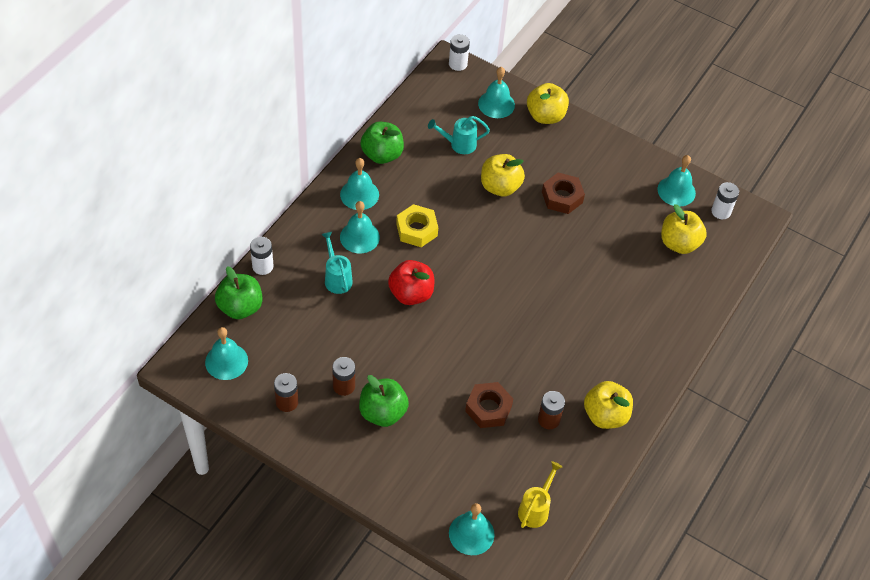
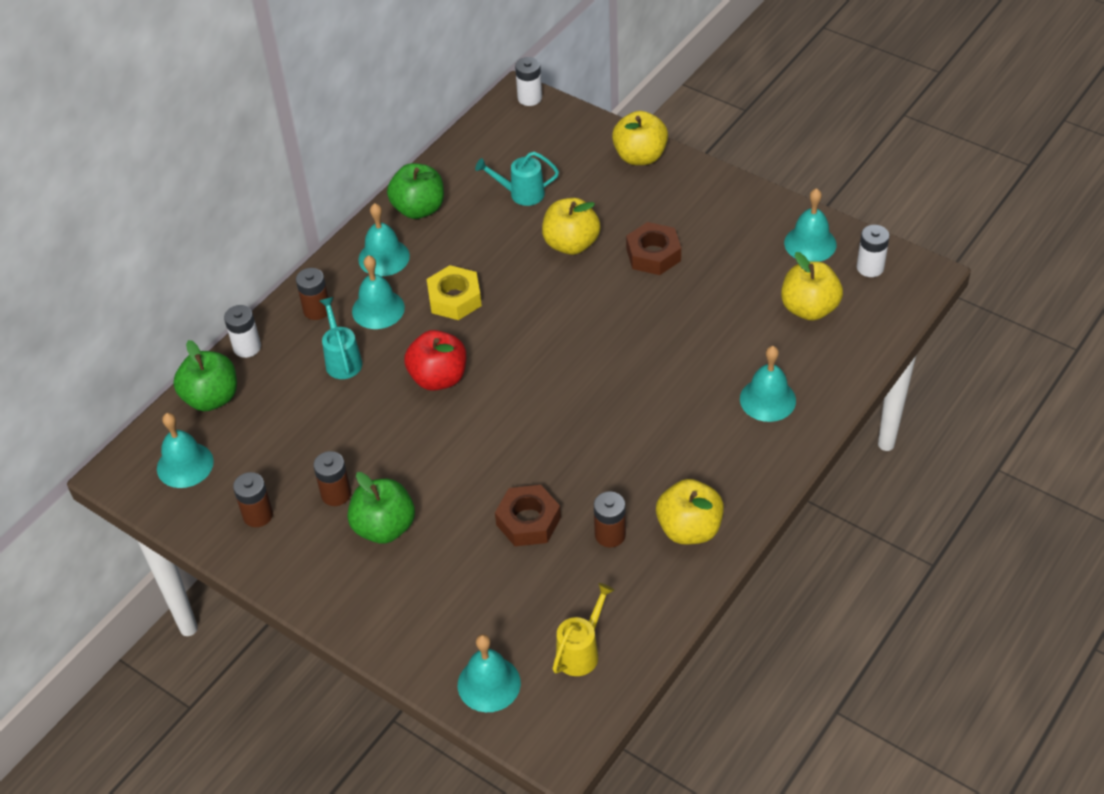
camera: 10 degrees right, 5 degrees down
turquoise bell [478,67,515,118] -> turquoise bell moved to [740,346,796,422]
none -> brown battery [296,268,328,320]

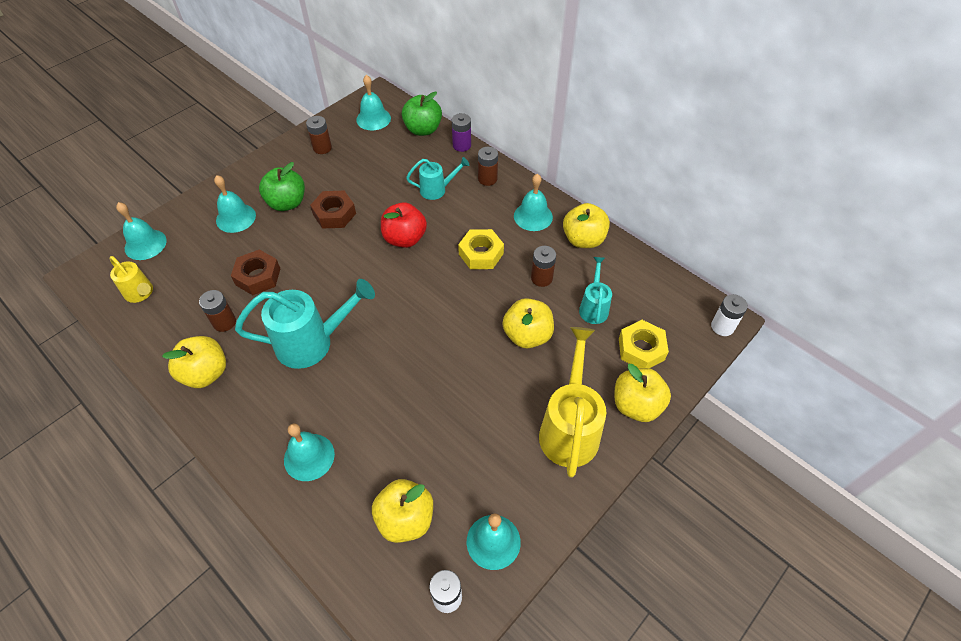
camera: 95 degrees right, 5 degrees up
white battery [224,305,261,358] -> purple battery [452,113,471,152]
brown battery [313,451,351,506] -> brown battery moved to [531,246,556,287]
turquoise bell [352,255,405,329] -> turquoise bell moved to [214,175,256,233]
green apple [387,163,444,219] -> yellow apple [563,203,610,248]
brown nut [626,222,681,275] -> brown nut moved to [310,191,356,229]
none -> turquoise watering can [235,279,375,369]
none -> yellow watering can [539,327,606,478]
none -> yellow nut [619,320,669,368]

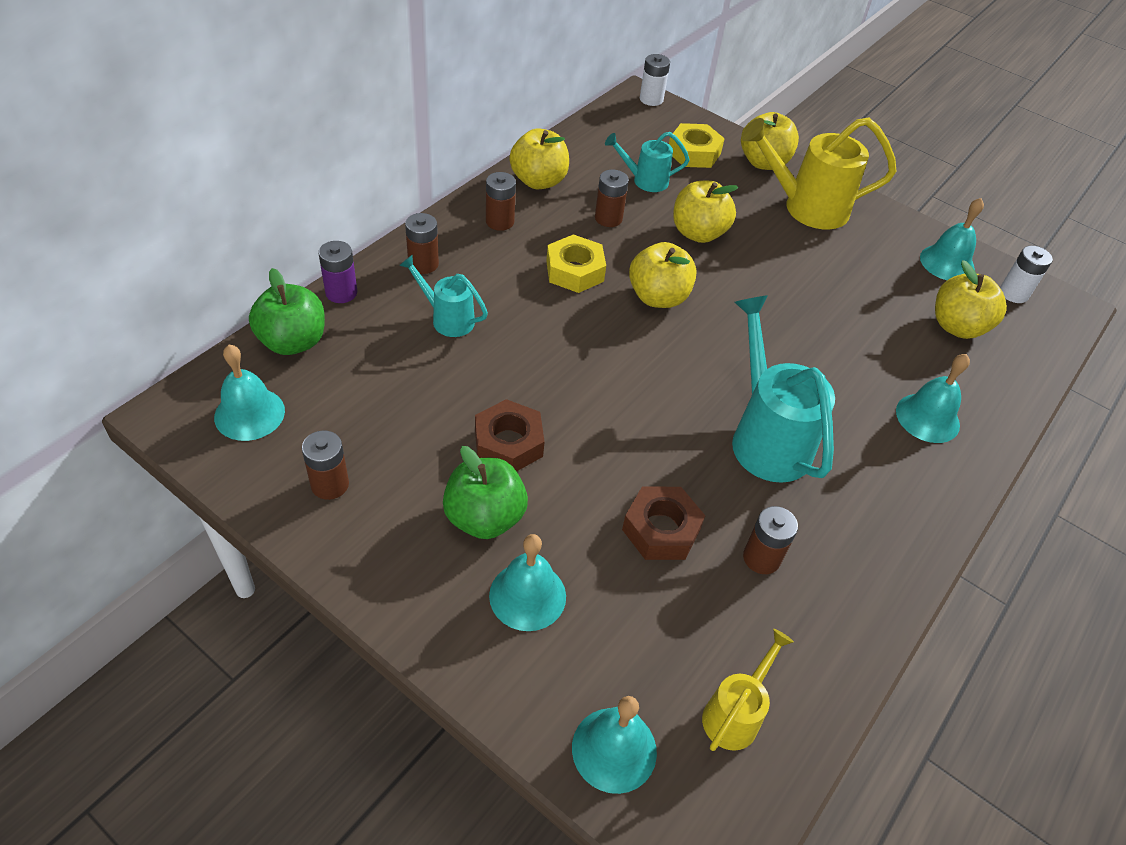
camera: 100 degrees left, 5 degrees down
yellow apple [162,336,226,388] -> yellow apple moved to [629,242,697,308]
red apple [381,202,427,248] -> none
turquoise watering can [406,157,469,200] -> turquoise watering can turned 45 degrees counterclockwise [399,255,488,337]
turquoise bell [514,174,553,231] -> brown battery [486,172,516,231]

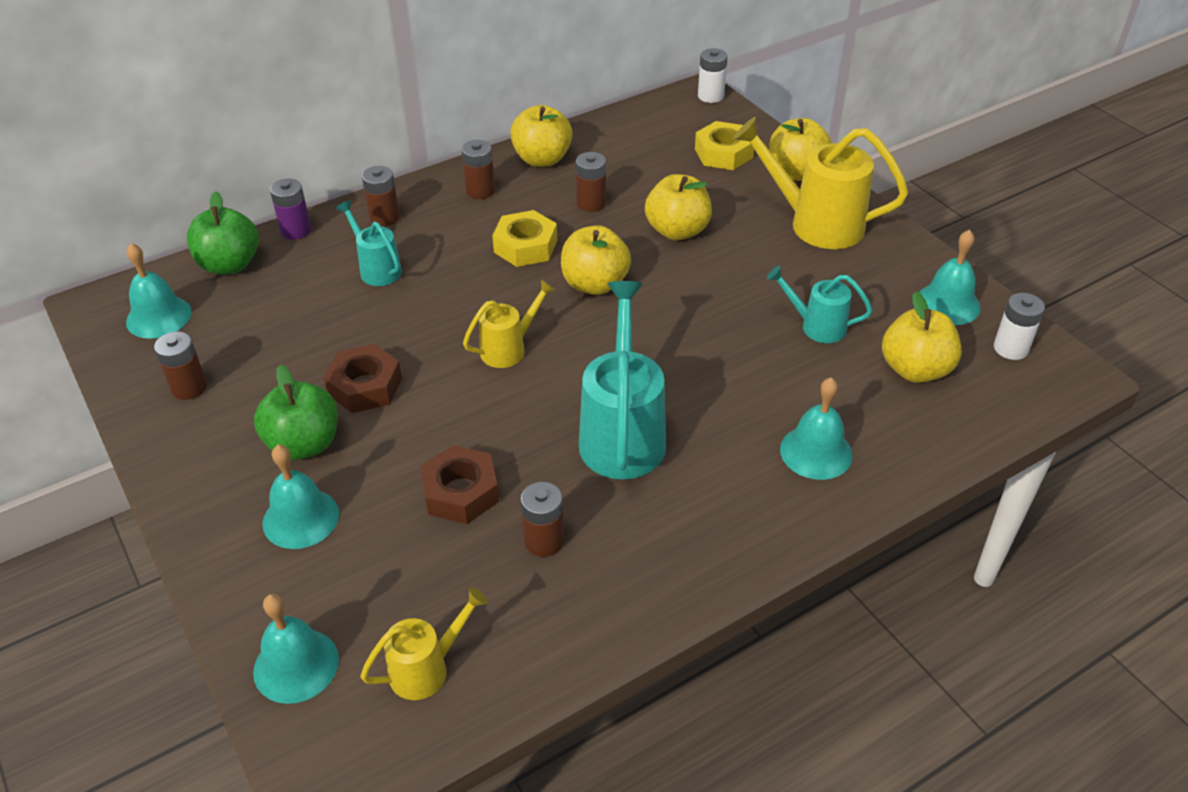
camera: 25 degrees right, 5 degrees down
turquoise watering can [605,132,690,192] -> turquoise watering can moved to [767,266,872,343]
none -> yellow watering can [463,279,556,368]

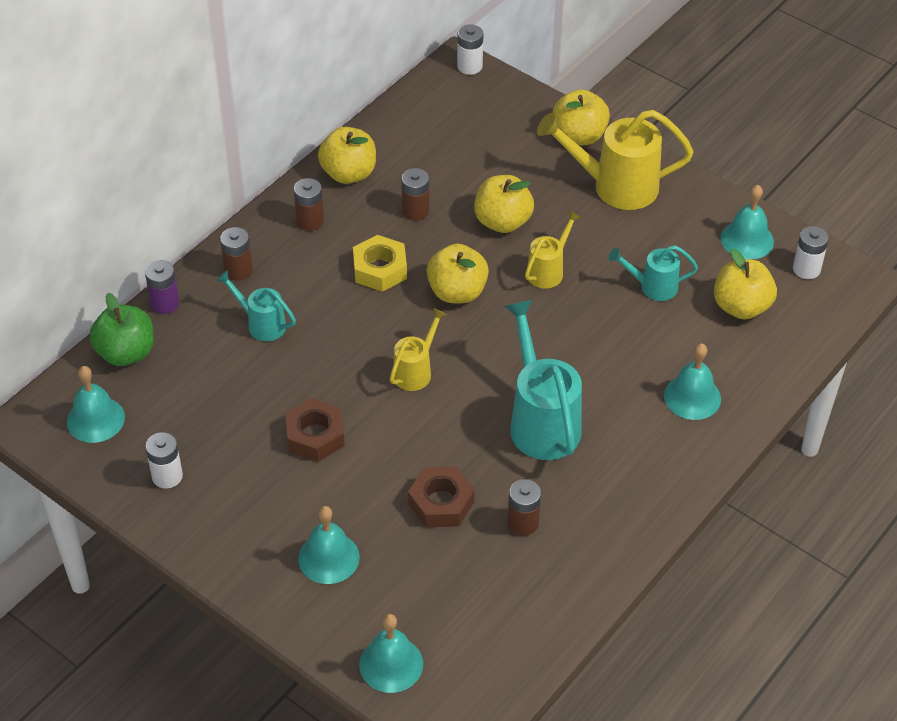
camera: 20 degrees left, 5 degrees up
brown battery [154,331,207,400] -> white battery [145,432,183,488]
green apple [254,365,338,460] -> none
yellow watering can [360,587,488,700] -> yellow watering can moved to [525,211,581,289]
yellow nut [695,121,754,170] -> none

